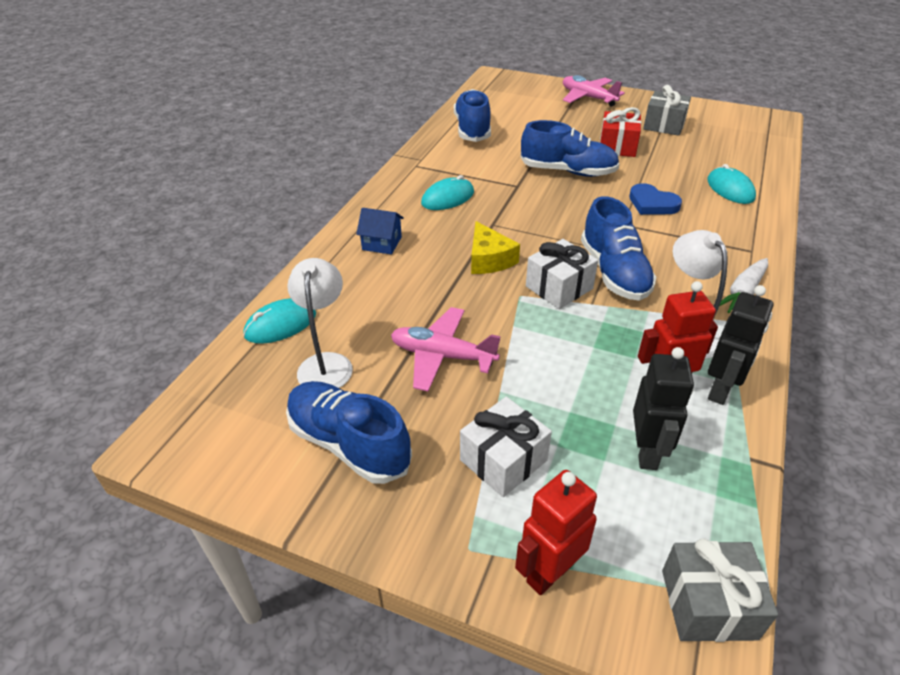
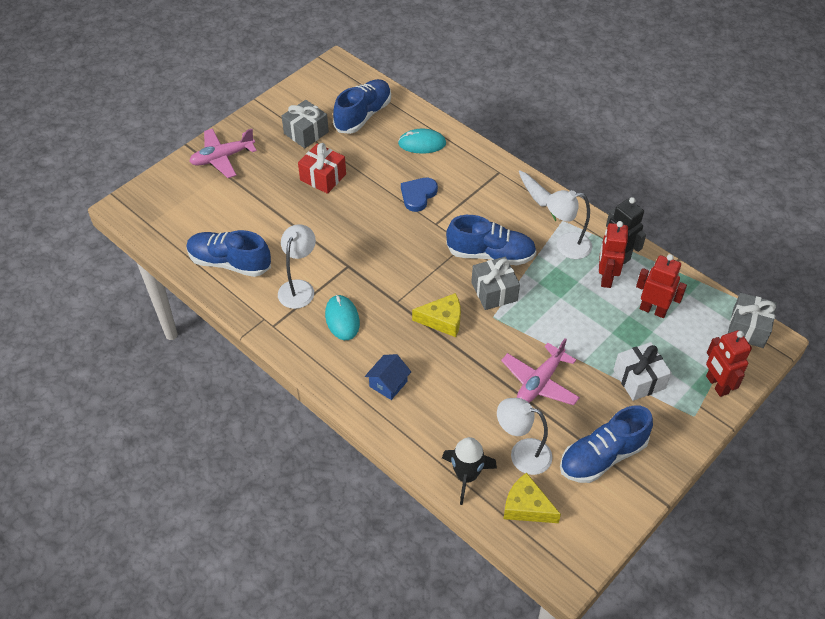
camera: 70 degrees left, 10 degrees up
turquoise mouse [243,298,316,344] -> black rocket [442,437,497,505]
blue shoe [521,120,619,177] -> blue shoe moved to [333,79,391,134]
white gift [526,239,598,309] -> grey gift [471,257,520,310]
blue heart [629,183,682,215] -> blue heart turned 150 degrees clockwise [401,178,438,212]
black robot [633,347,694,470] -> red robot [636,254,687,318]
none -> white lamp [278,224,316,309]
none -> yellow cheese [504,473,561,523]

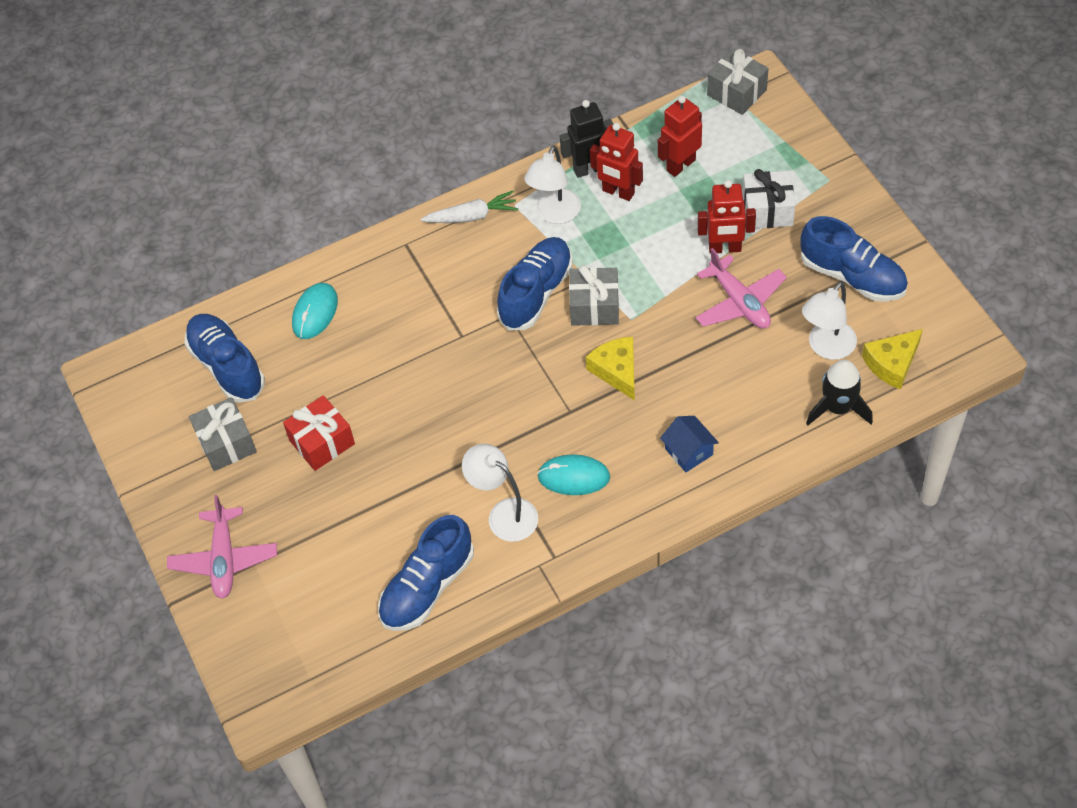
camera: 65 degrees left, 5 degrees up
blue heart [401,178,438,212] -> none
yellow cheese [412,293,461,337] -> yellow cheese turned 45 degrees counterclockwise [586,337,635,400]
blue shoe [560,405,653,483] -> blue shoe turned 45 degrees counterclockwise [800,216,908,302]
red robot [706,330,752,397] -> red robot moved to [698,180,756,254]

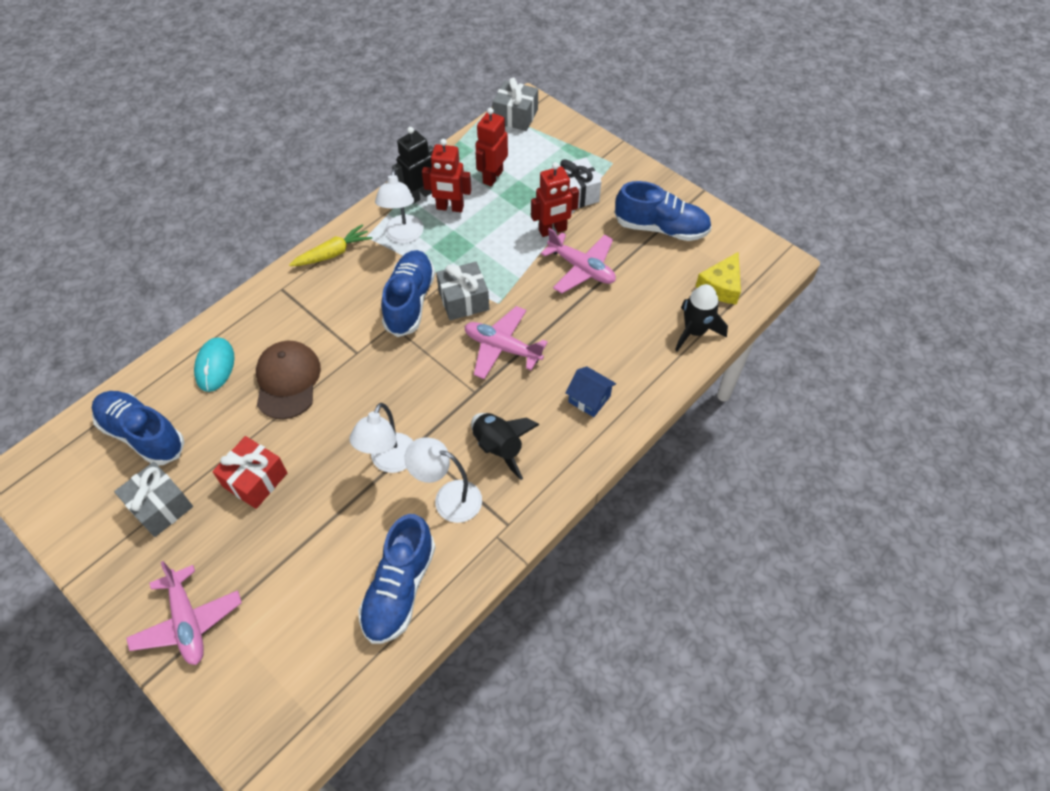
camera: 25 degrees left, 0 degrees up
white carrot [421,191,519,223] -> yellow carrot [289,224,372,266]
turquoise mouse [537,454,610,495] -> black rocket [471,413,540,480]
yellow cheese [586,337,635,400] -> pink plane [465,306,548,379]
white lamp [802,282,857,360] -> white lamp moved to [349,403,413,473]
none -> brown cap [256,341,321,419]

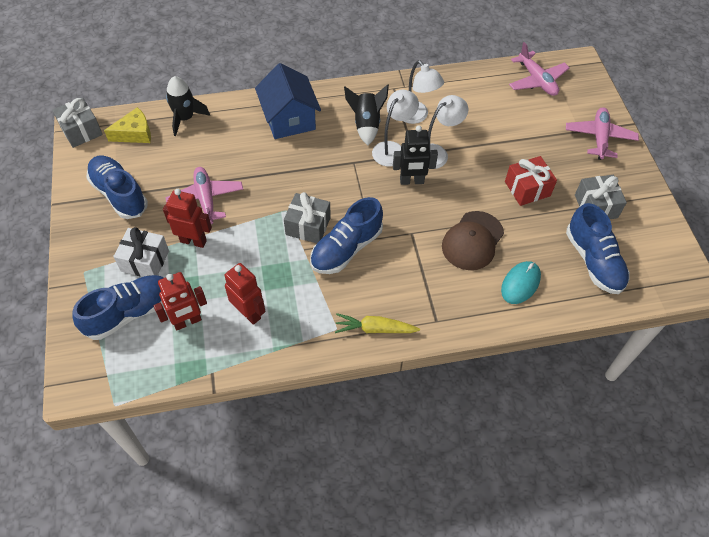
camera: 145 degrees left, 0 degrees up
blue shoe [358,514,436,644] -> blue shoe moved to [72,275,164,340]
white lamp [375,169,424,244] -> white lamp moved to [372,90,419,166]
black robot [392,127,434,204] -> black robot moved to [393,126,438,185]
pink plane [465,306,548,379] -> pink plane moved to [509,42,570,96]
grey gift [493,78,538,131] -> grey gift moved to [52,97,103,148]
blue house [565,366,616,417] -> blue house [255,63,321,139], size x1.88

